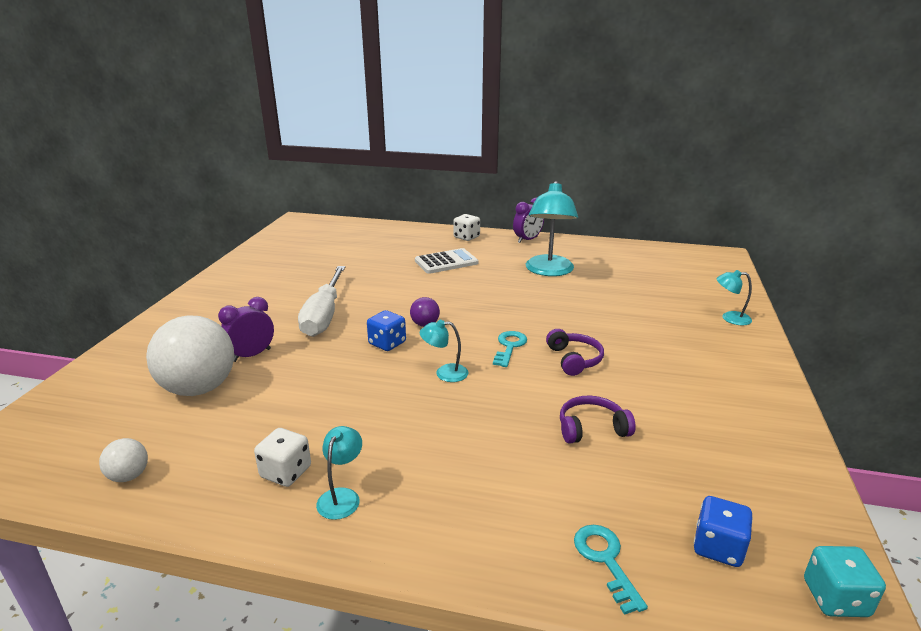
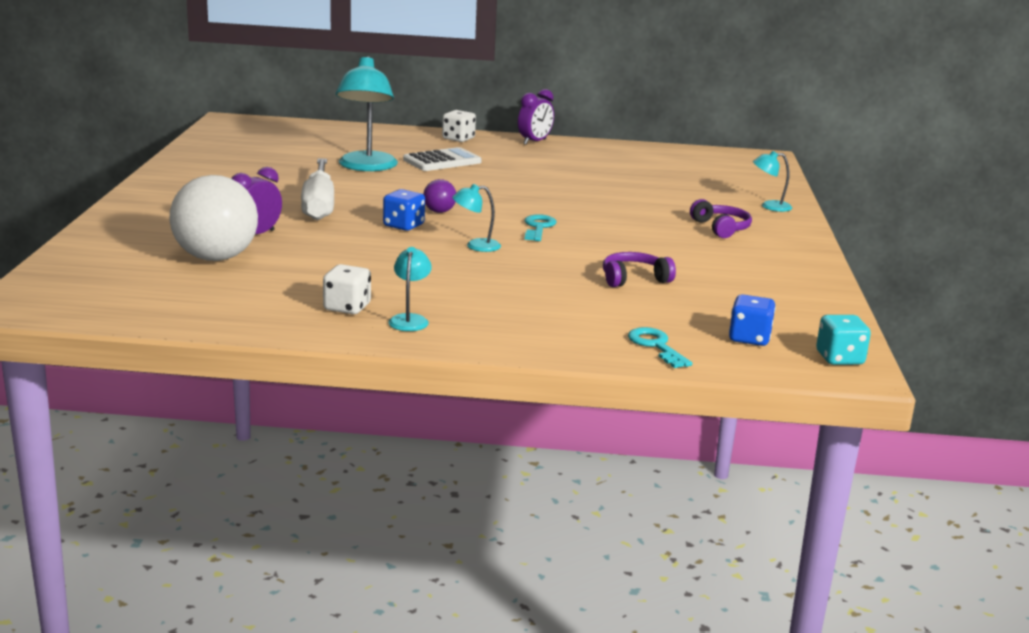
camera: 10 degrees left, 5 degrees down
white ball [99,438,148,482] -> none
turquoise lamp [526,181,578,276] -> turquoise lamp moved to [336,56,398,171]
purple headphones [546,329,604,376] -> purple headphones moved to [690,199,752,238]

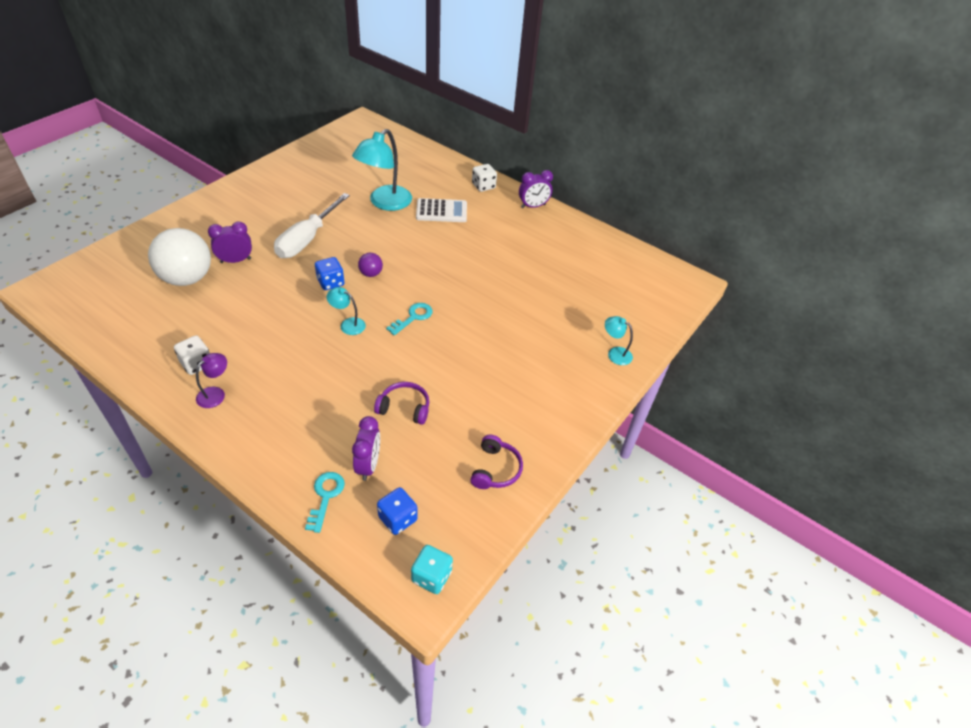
camera: 30 degrees right, 25 degrees up
turquoise lamp [388,247,432,331] -> purple lamp [196,353,227,408]
purple headphones [690,199,752,238] -> purple headphones moved to [470,435,523,489]
none -> purple clock [352,416,380,481]

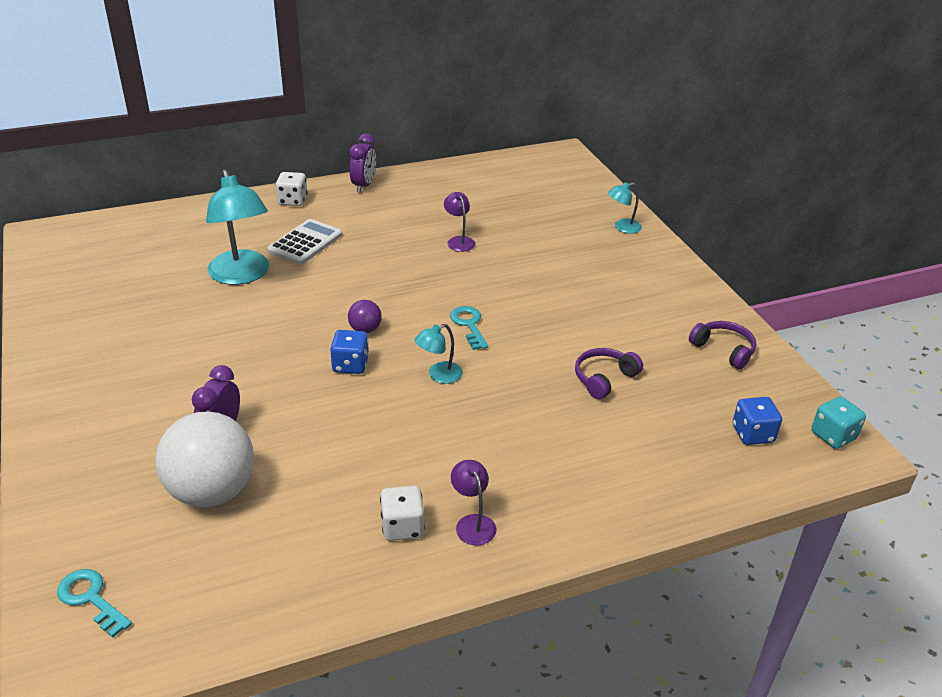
camera: 55 degrees left, 10 degrees down
white screwdriver [274,193,350,258] -> none
turquoise key [305,472,345,533] -> turquoise key moved to [57,569,132,638]
purple clock [352,416,380,481] -> none
none -> purple lamp [444,192,476,252]

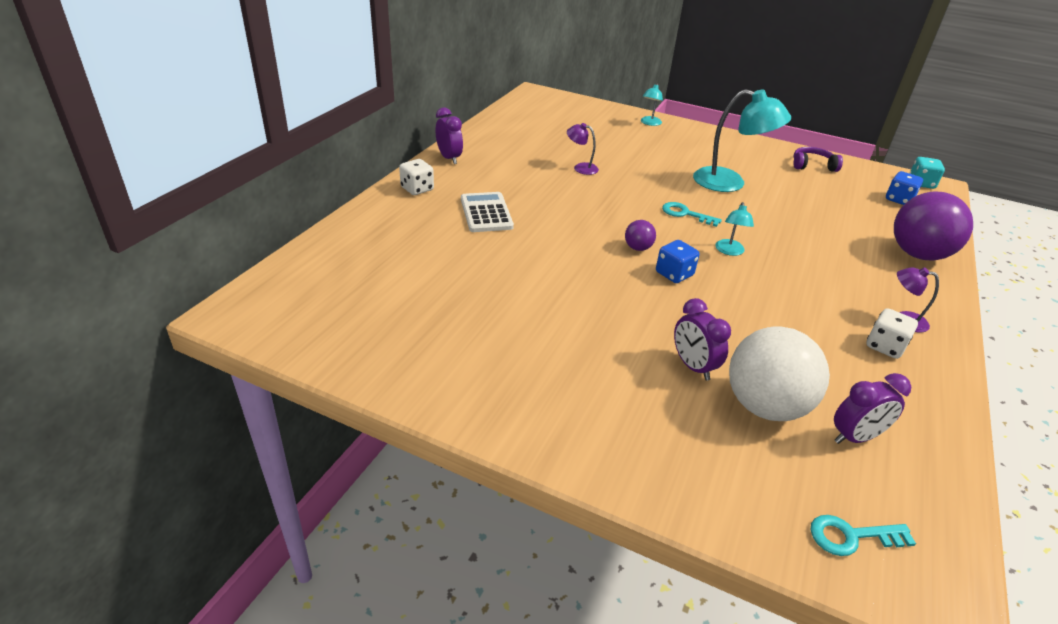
camera: 45 degrees left, 0 degrees up
turquoise lamp [206,170,269,285] -> turquoise lamp moved to [693,89,791,192]
purple headphones [575,348,643,399] -> none
none -> purple clock [834,373,911,444]
none -> purple ball [894,192,973,260]

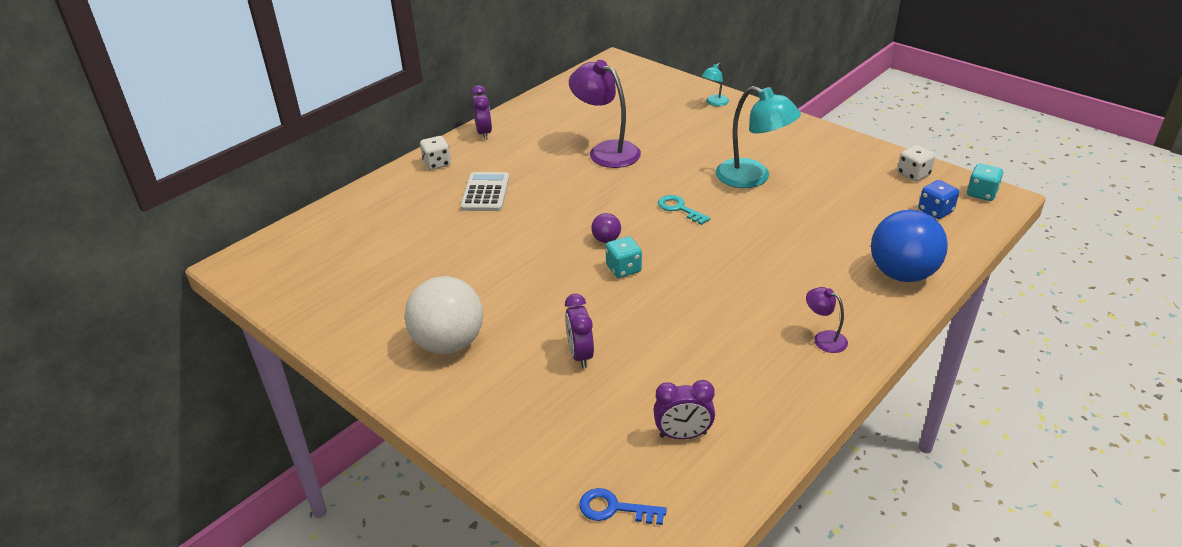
camera: 20 degrees right, 0 degrees up
purple lamp [567,123,599,175] -> purple lamp [569,60,641,168], size x2.05
blue dice [656,240,699,283] -> turquoise dice [606,236,642,278]
turquoise lamp [715,202,754,256] -> none
white ball [729,326,830,421] -> white ball moved to [404,276,483,354]
purple headphones [793,147,843,172] -> none
turquoise key [810,515,916,556] -> blue key [579,488,667,525]
white dice [866,308,918,359] -> white dice moved to [897,145,935,182]
purple ball [894,192,973,260] -> blue ball [871,210,948,282]

